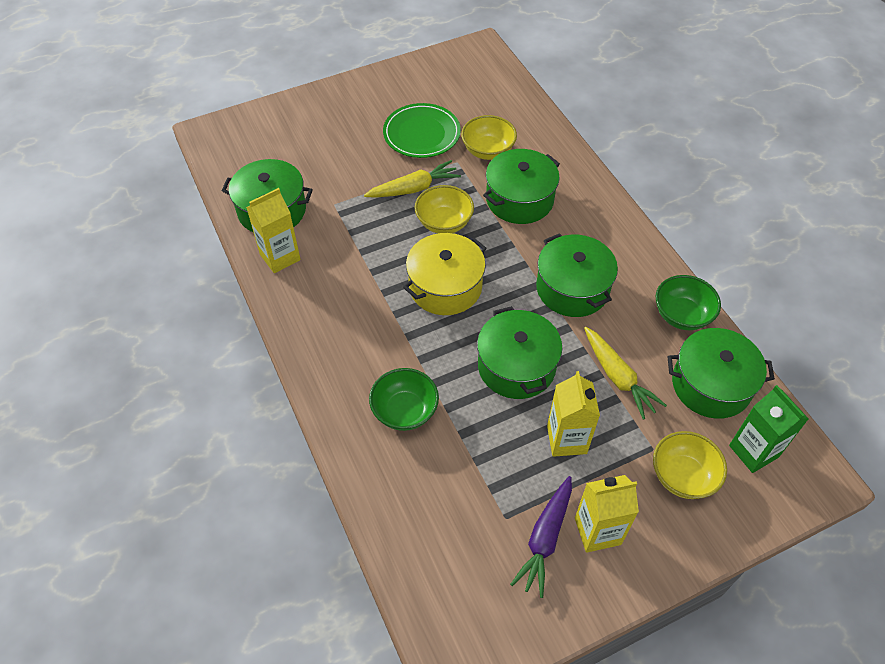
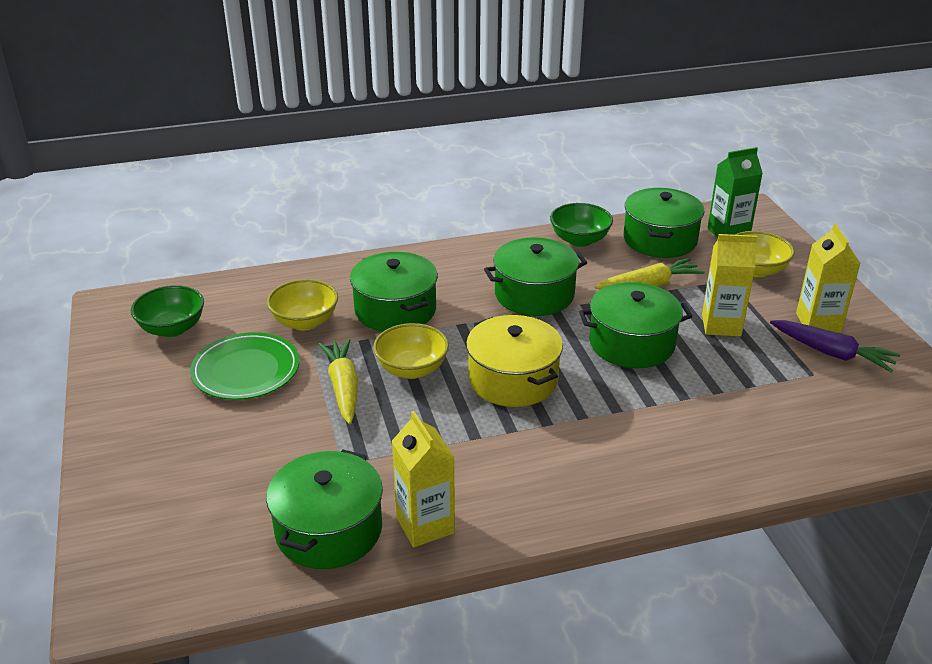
camera: 80 degrees left, 20 degrees down
green bowl [369,368,439,431] -> green bowl moved to [131,285,204,337]

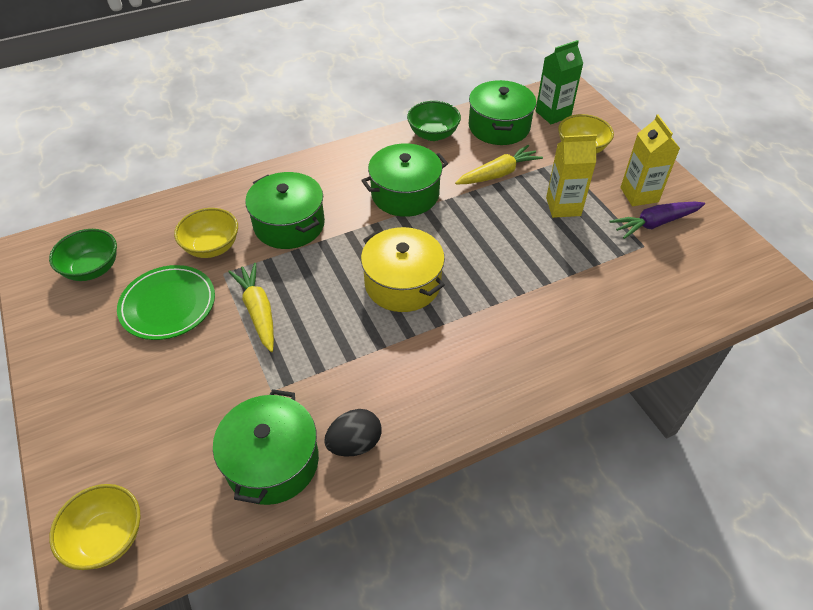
camera: 10 degrees left, 15 degrees up
yellow bowl [373,323,449,379] -> yellow bowl moved to [49,484,141,570]
yellow carton [392,411,455,547] -> black egg [324,409,382,457]
green pot [579,282,692,368] -> none
purple carrot [770,320,900,372] -> purple carrot turned 135 degrees clockwise [610,202,705,239]

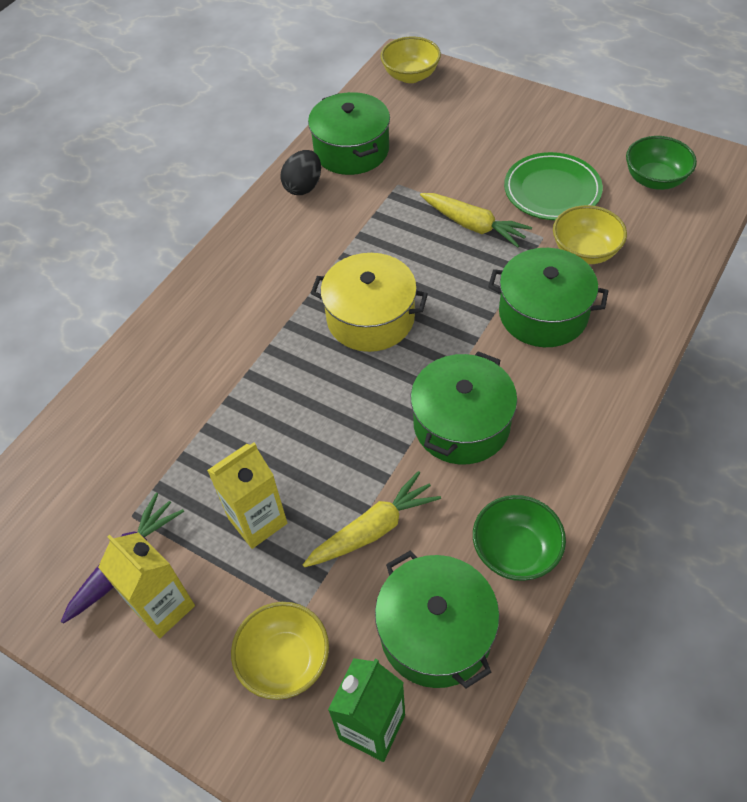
camera: 150 degrees right, 5 degrees up
yellow carrot [455,145,543,184] -> yellow carrot turned 150 degrees counterclockwise [303,471,441,567]

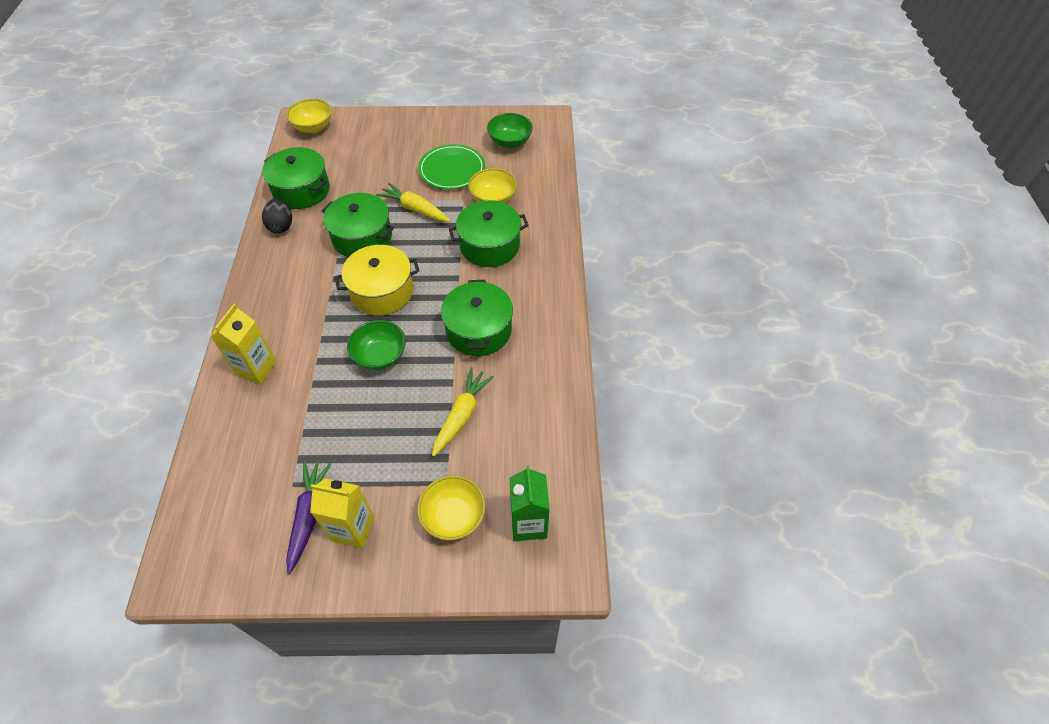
camera: 35 degrees left, 0 degrees up
yellow carton [207,443,287,549] -> yellow carton moved to [210,304,277,384]
green pot [375,551,499,688] -> green pot moved to [322,193,394,257]
yellow carrot [420,193,532,248] -> yellow carrot turned 150 degrees counterclockwise [376,183,450,222]
green bowl [473,495,566,581] -> green bowl moved to [347,320,406,370]

